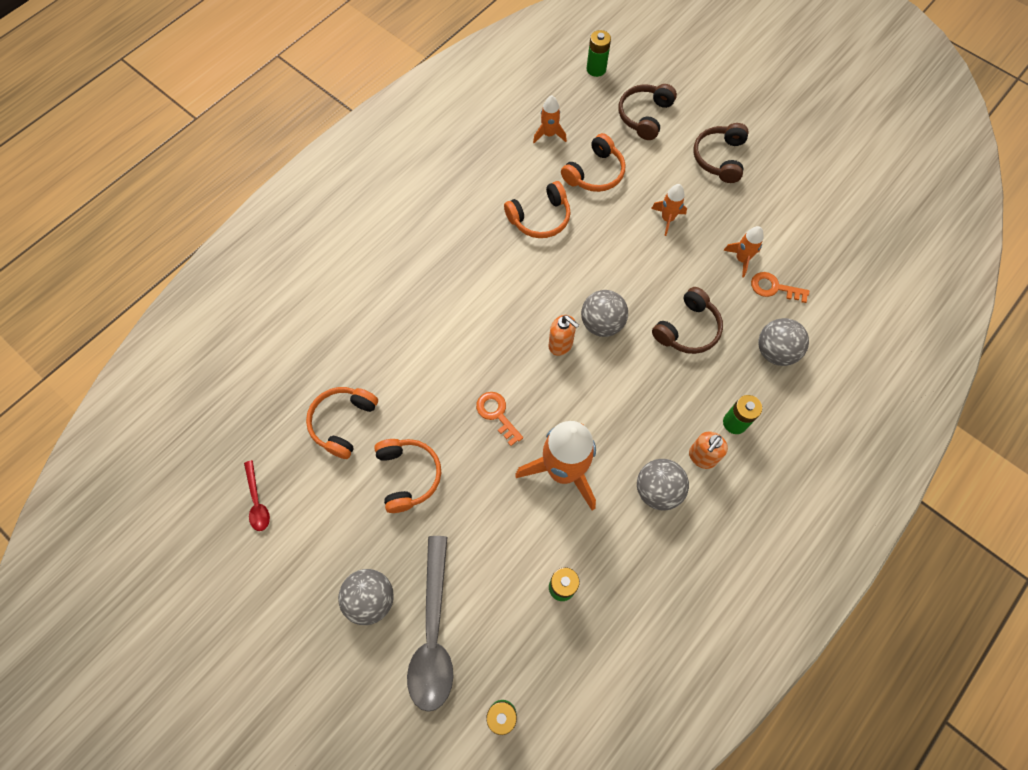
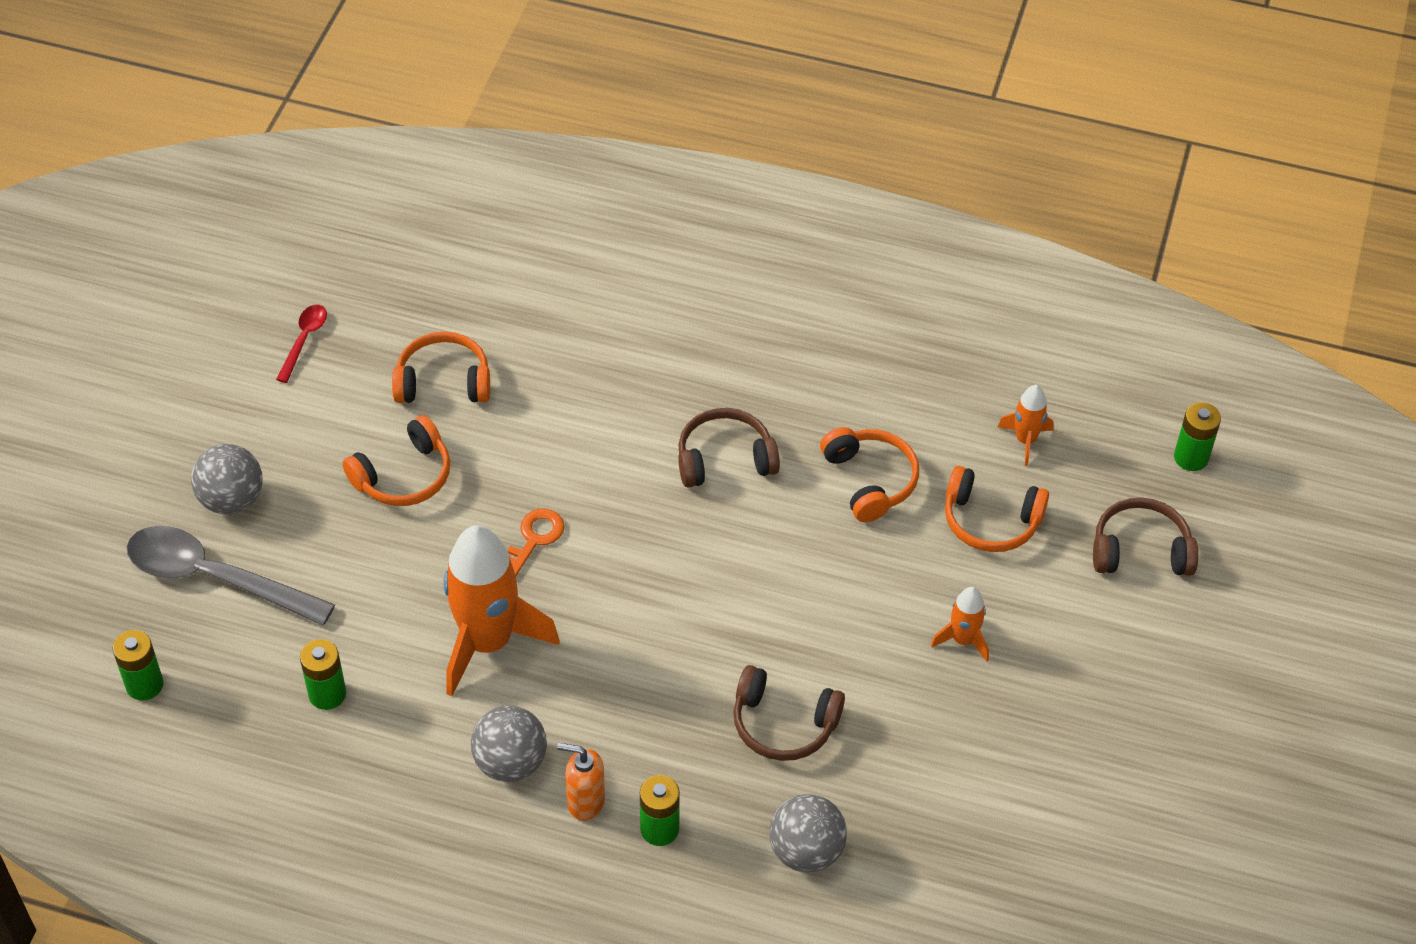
camera: 65 degrees right, 15 degrees down
red spoon [244,460,270,531] -> red spoon turned 150 degrees clockwise [276,305,327,383]
grey spoon [407,536,453,712] -> grey spoon turned 45 degrees clockwise [127,526,335,626]
orange headphones [504,181,571,238] -> orange headphones turned 150 degrees counterclockwise [820,427,919,522]
orange soap dispenser [549,315,579,356] -> none
grey ball [581,290,628,337] -> none
brown headphones [694,123,749,183] -> brown headphones moved to [678,408,780,488]
orange rocket [723,226,763,277] -> none
orange key [751,272,809,303] -> none

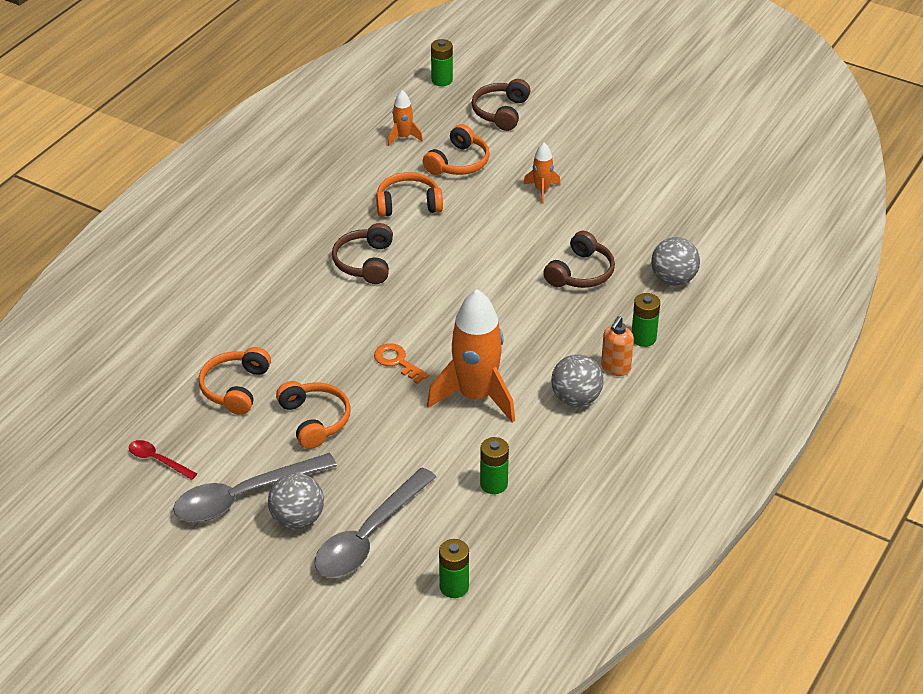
camera: 75 degrees left, 10 degrees down
none -> grey spoon [173,453,337,522]

